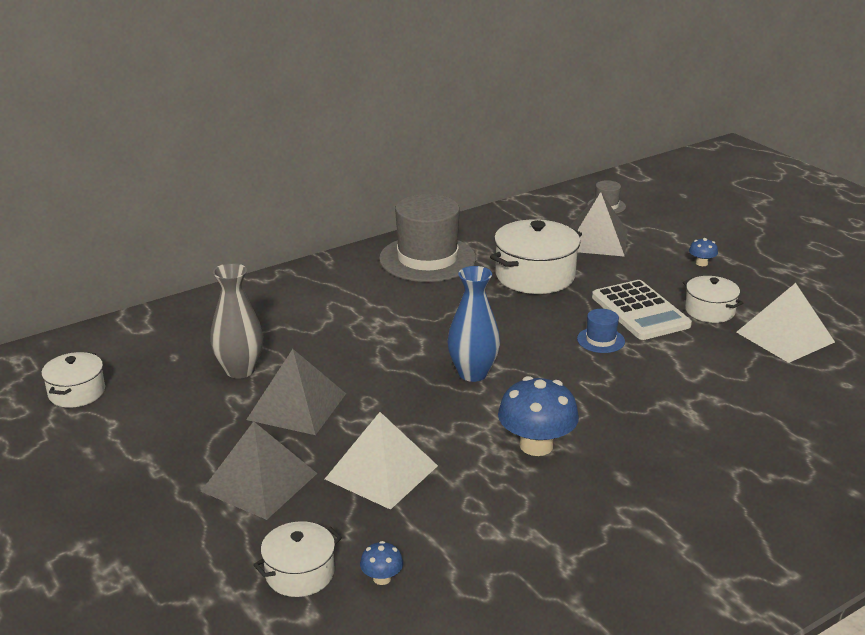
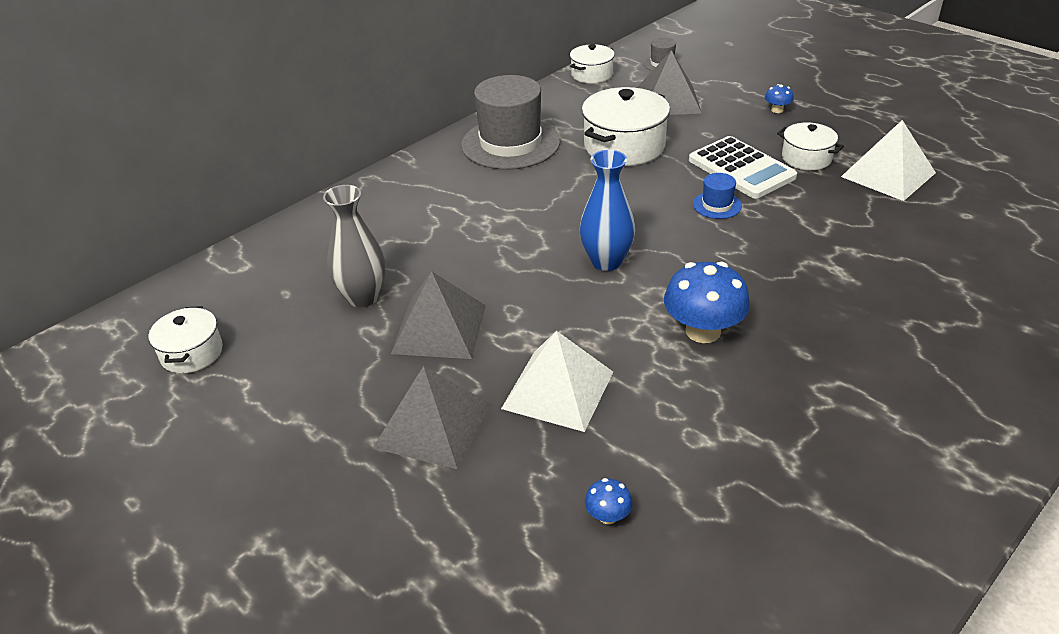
camera: 10 degrees left, 10 degrees up
white pot [253,521,342,597] -> white pot moved to [570,44,615,83]

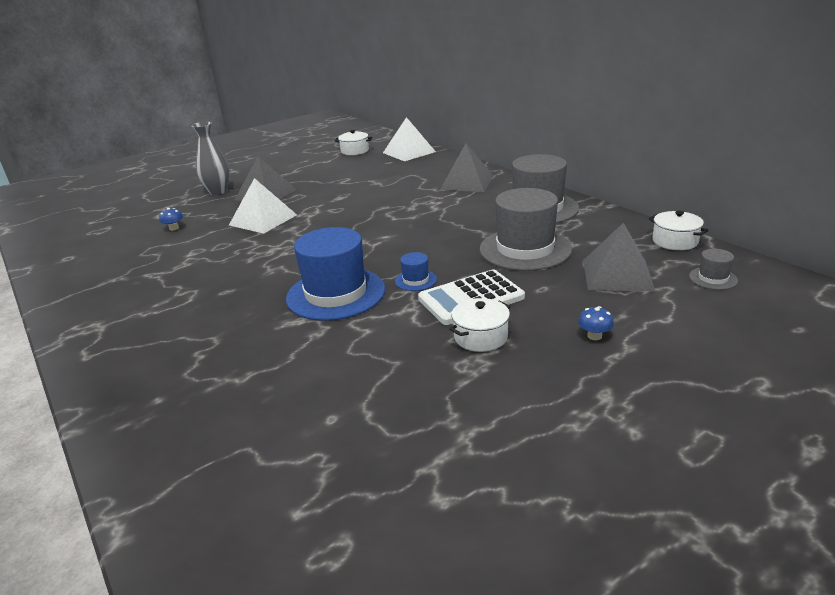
camera: 100 degrees right, 10 degrees down
grey vase [323,185,386,307] -> grey vase moved to [191,122,230,195]
grey pyramid [391,271,486,359] -> grey pyramid moved to [440,143,493,192]
blue vase [580,150,635,271] -> none
white pot [582,87,670,166] -> grey hat [480,188,572,271]
blue mushroom [664,262,750,343] -> none
white pyramid [841,120,936,201] -> white pyramid moved to [383,117,436,161]
none -> blue hat [286,227,385,321]

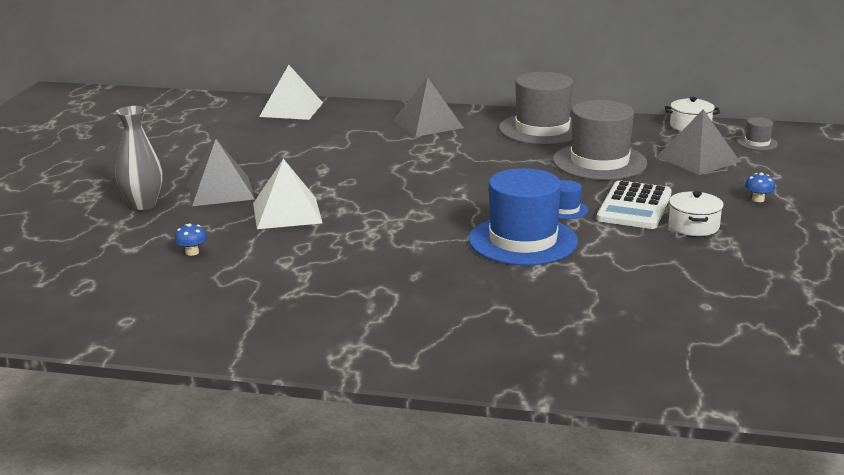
camera: 45 degrees left, 5 degrees down
white pot [335,130,373,155] -> none

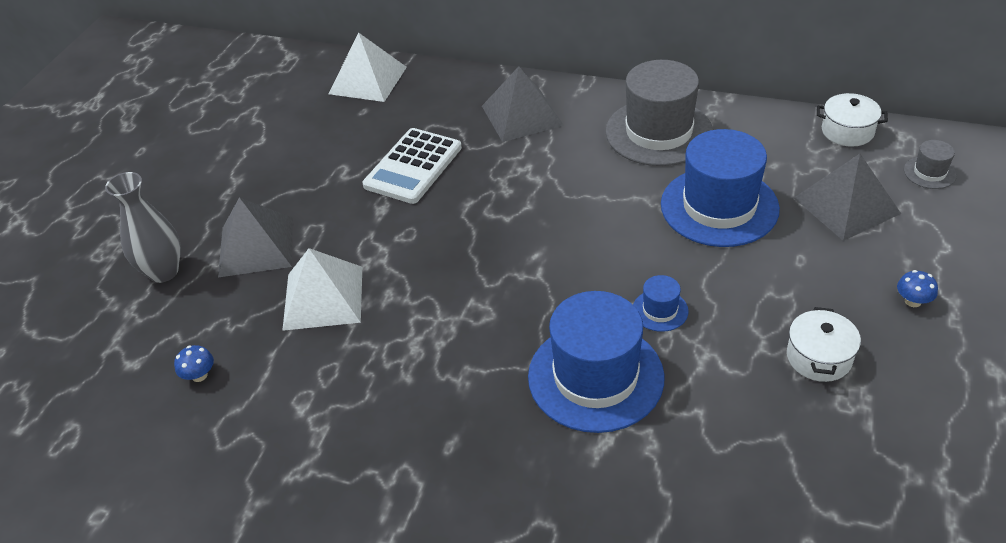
camera: 10 degrees right, 20 degrees up
grey hat [553,100,647,180] -> blue hat [661,129,780,247]
white calculator [597,180,672,229] -> white calculator moved to [363,128,462,204]

